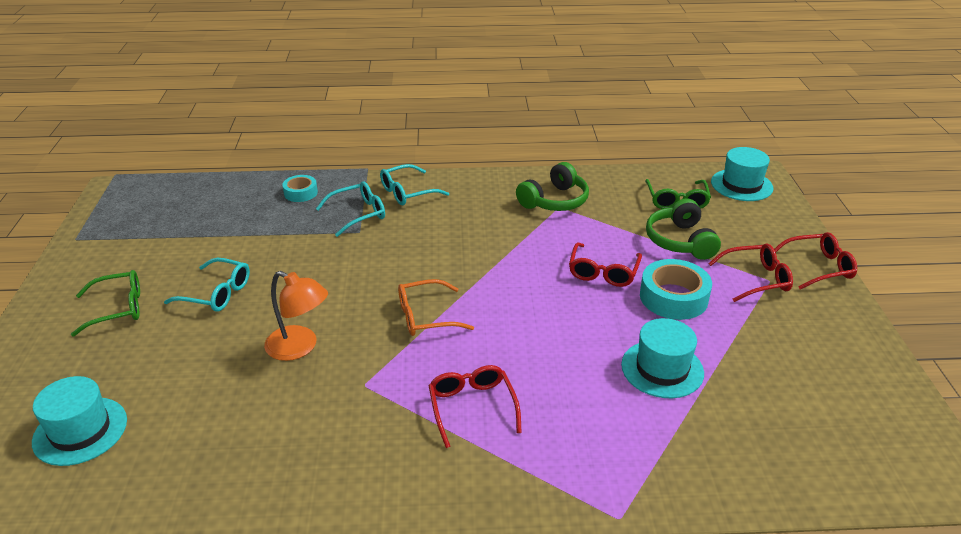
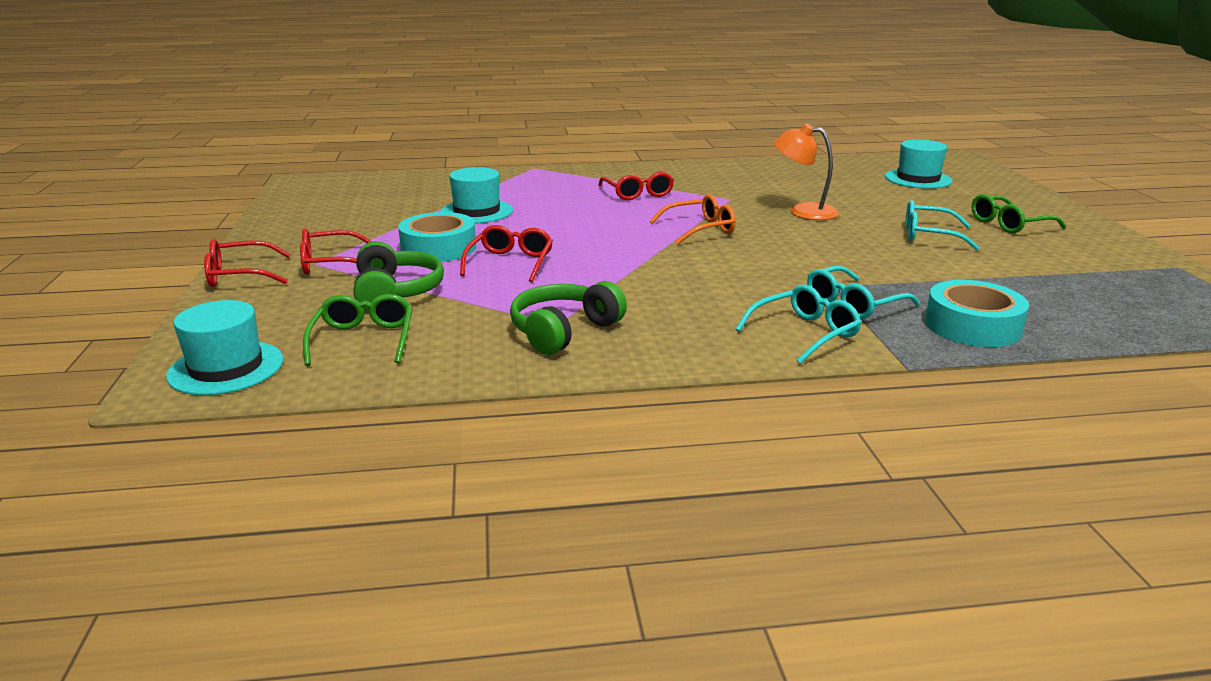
camera: 175 degrees right, 10 degrees down
turquoise tape [282,175,318,202] -> turquoise tape [925,280,1029,347], size x1.70

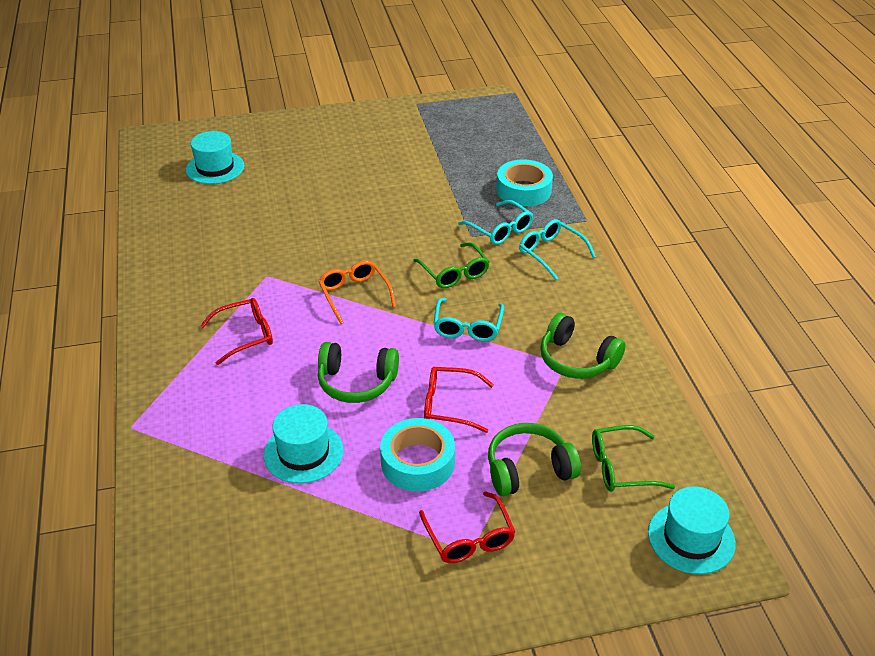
camera: 95 degrees left, 15 degrees up
red glasses [204,239,291,287] -> none
orange lamp [774,124,839,220] -> none
turquoise glasses [905,200,980,250] -> turquoise glasses moved to [433,298,504,341]
green glasses [972,194,1066,233] -> green glasses moved to [413,242,490,288]
none -> green headphones [318,342,399,403]

